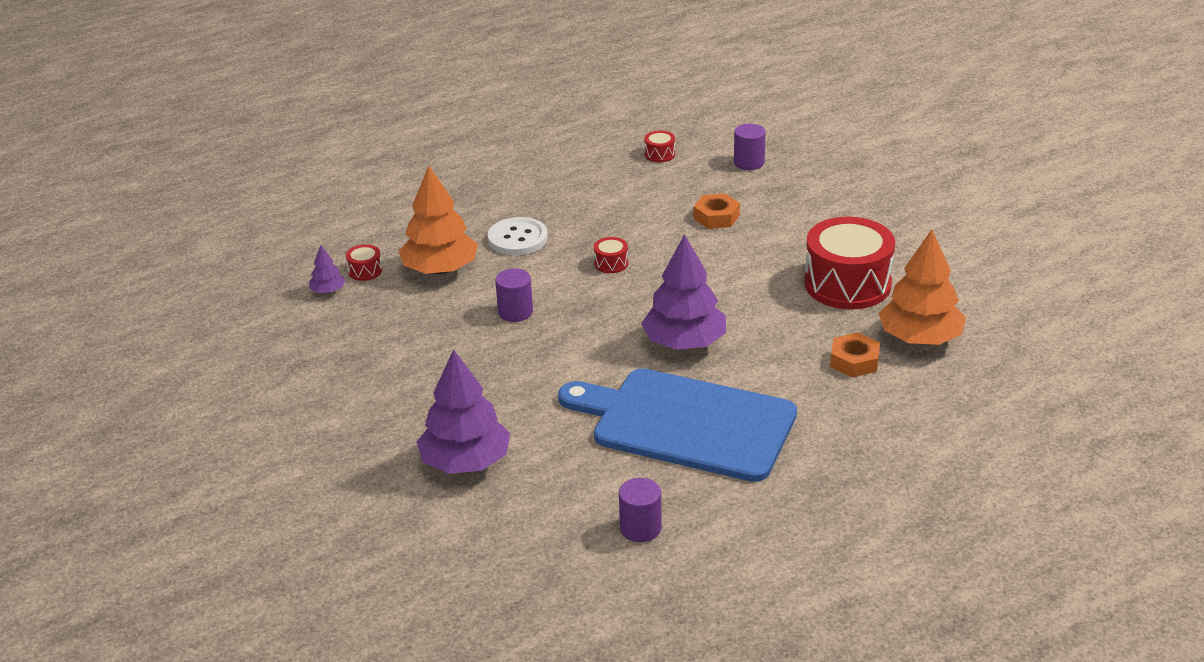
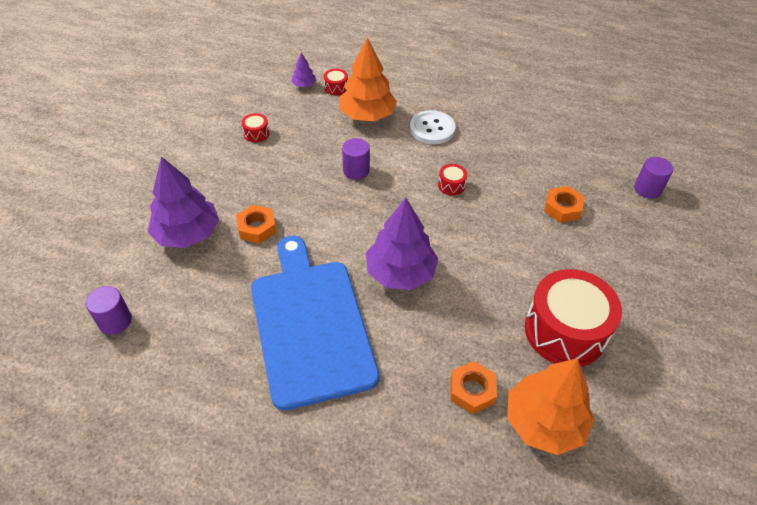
camera: 50 degrees right, 15 degrees up
purple cylinder [619,478,662,542] -> purple cylinder moved to [86,286,132,335]
red drum [644,131,675,162] -> red drum moved to [241,113,270,142]
none -> orange nut [236,205,277,244]

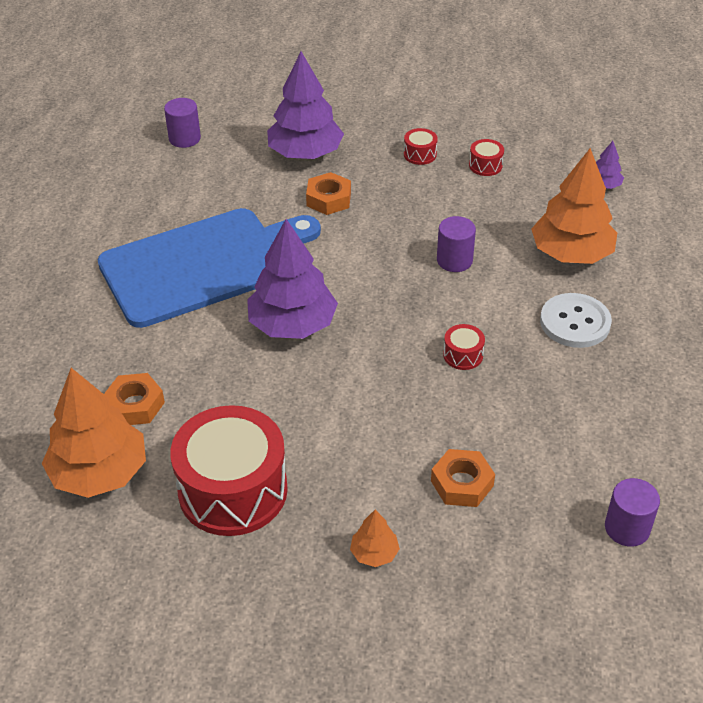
camera: 80 degrees right, 5 degrees down
red drum [324,69,348,95] -> red drum moved to [404,128,438,165]
purple cylinder [634,157,673,199] -> purple cylinder moved to [605,478,660,547]
none -> orange tree [350,510,400,567]

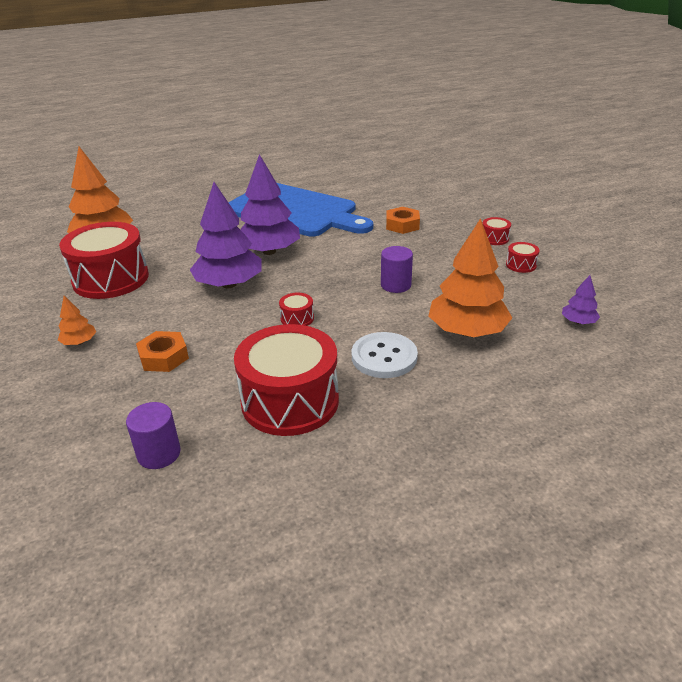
camera: 60 degrees right, 10 degrees down
orange nut [104,373,165,425] -> none
purple cylinder [164,98,201,148] -> none
purple tree [267,51,344,159] -> purple tree moved to [190,182,262,288]
none -> red drum [234,324,339,436]

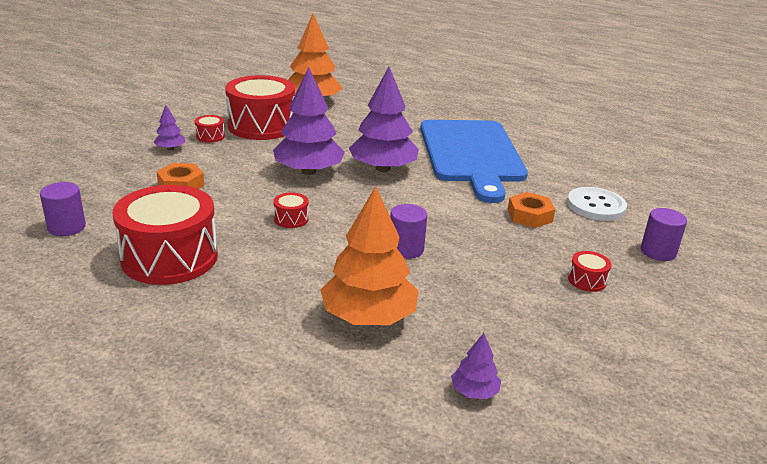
camera: 50 degrees right, 5 degrees down
orange tree [58,296,96,345] -> purple tree [153,105,186,150]
white button [352,332,418,378] -> white button moved to [567,187,627,221]
red drum [506,242,539,273] -> red drum moved to [195,115,225,143]
none -> purple cylinder [641,208,687,261]

